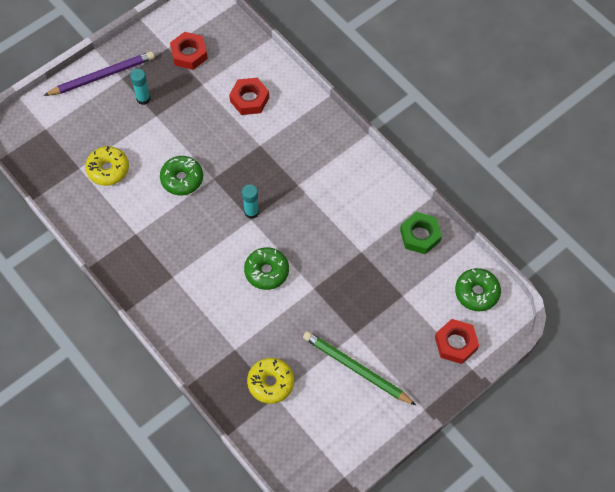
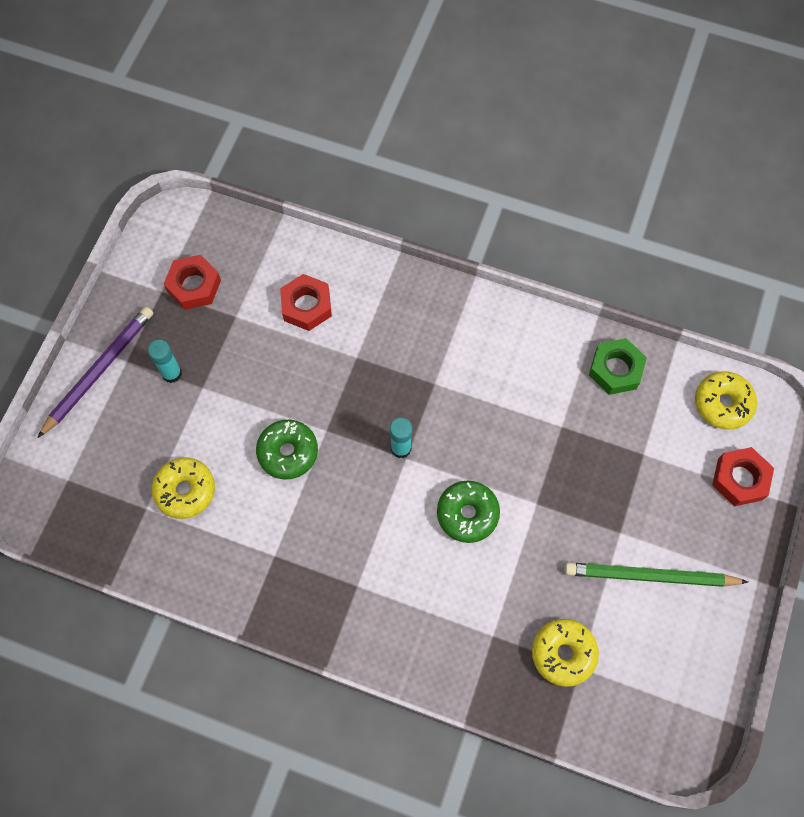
camera: 30 degrees left, 5 degrees up
green donut [455,268,501,311] -> yellow donut [695,372,757,430]

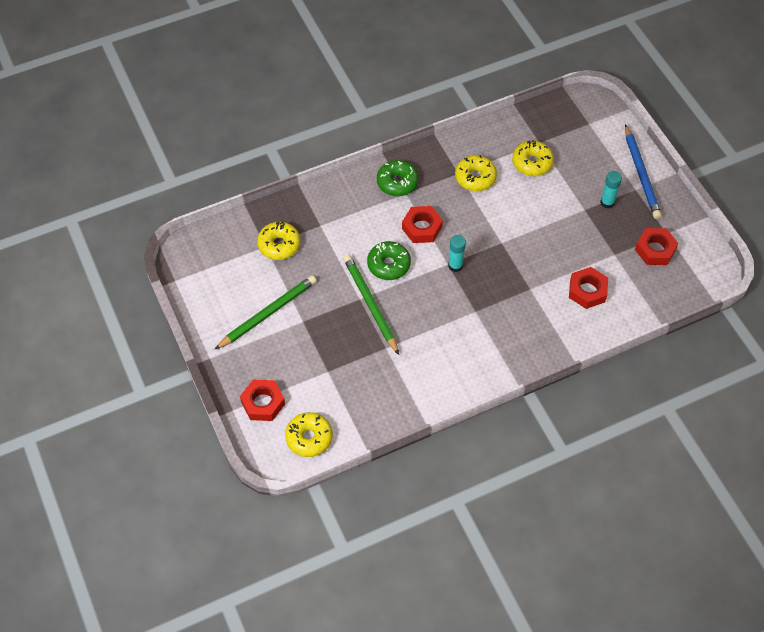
camera: 135 degrees right, 10 degrees down
purple pencil [37,306,153,438] -> blue pencil [625,124,662,219]
green donut [256,420,318,480] -> green donut moved to [377,160,418,196]
green nut [589,338,647,395] -> none
none -> green pencil [343,254,399,355]
none -> red nut [402,206,443,243]
none -> yellow donut [455,155,497,191]

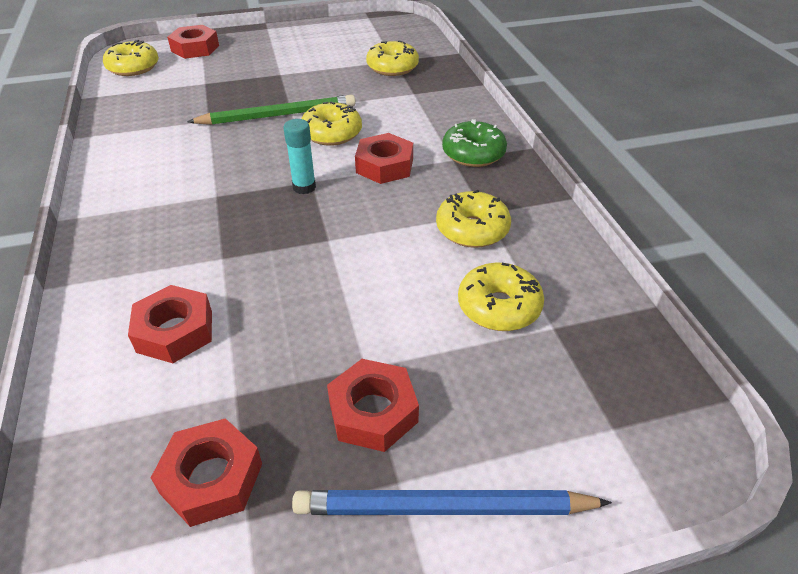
camera: 100 degrees right, 15 degrees down
green pencil [214,275,317,350] -> none
green donut [367,241,411,280] -> yellow donut [301,102,362,146]
turquoise glue stick [600,171,622,209] -> red nut [327,359,419,452]

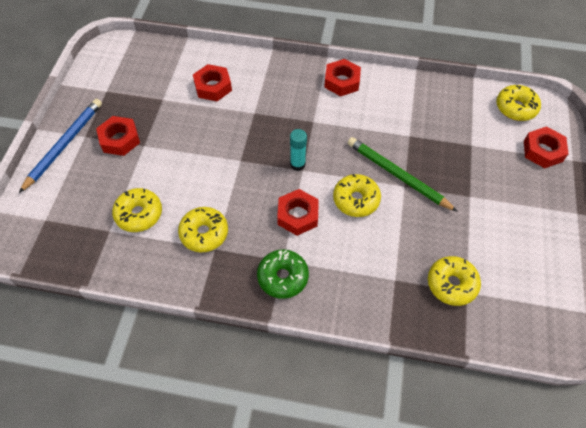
camera: 115 degrees right, 15 degrees up
red nut [151,418,262,527] -> red nut moved to [324,59,361,96]
green pencil [187,95,356,125] -> green pencil turned 120 degrees clockwise [348,137,458,212]

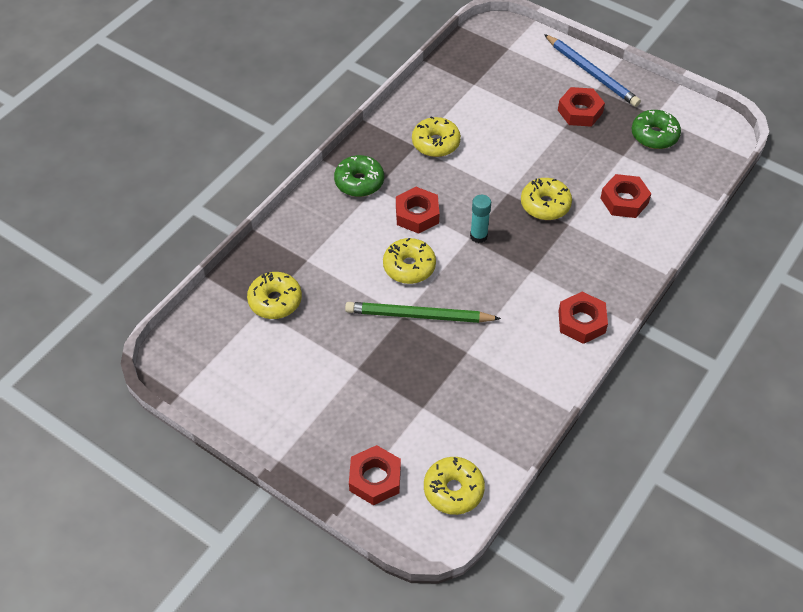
camera: 115 degrees right, 5 degrees down
yellow donut [112,188,162,232] -> yellow donut moved to [521,178,572,220]
green pencil [348,137,458,212] -> green pencil turned 150 degrees counterclockwise [345,302,501,323]
none -> green donut [632,110,681,149]

